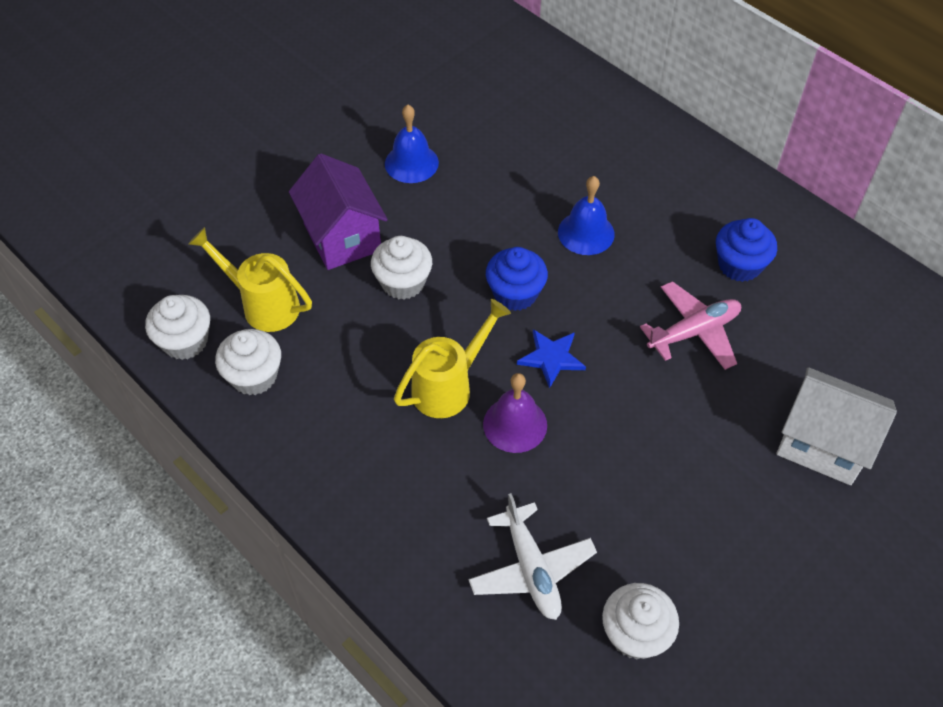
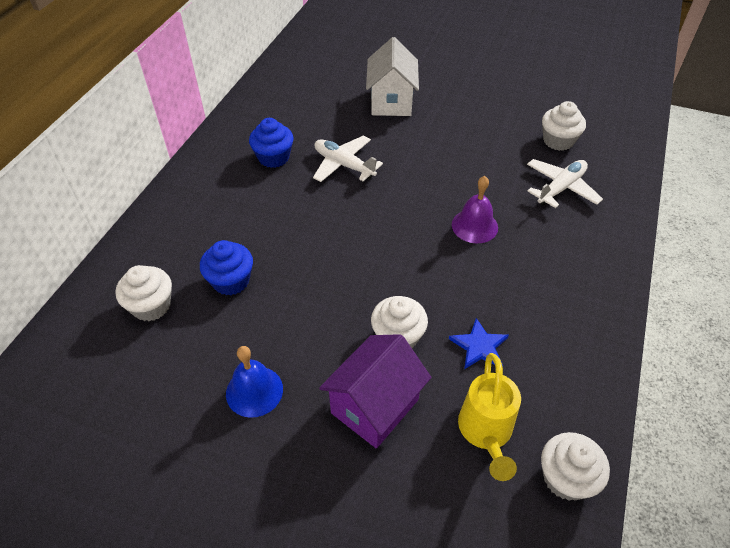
camera: 115 degrees left, 5 degrees down
white cupcake [215,329,281,395] -> white cupcake moved to [115,265,172,321]
yellow watering can [394,299,511,418] -> none
blue cupcake [486,247,548,311] -> blue cupcake moved to [200,240,253,295]
blue star [517,329,586,388] -> blue star moved to [449,318,509,369]
blue bell [558,176,615,255] -> none
pink plane [640,281,741,370] -> white plane [313,136,383,182]

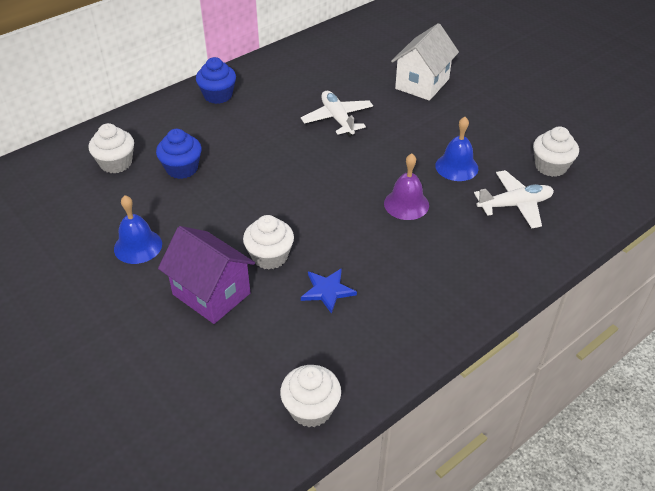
camera: 30 degrees right, 5 degrees down
blue cupcake [249,118,293,168] -> blue cupcake moved to [196,57,236,104]
purple house [319,334,431,448] -> purple house turned 60 degrees clockwise [158,226,255,324]
yellow watering can [458,353,521,481] -> none
none -> blue bell [435,117,478,181]

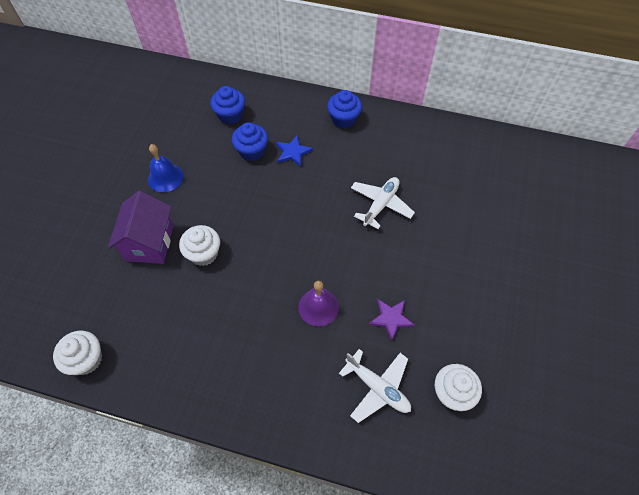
camera: 55 degrees right, 15 degrees up
white cupcake [89,123,134,174] -> blue cupcake [210,86,245,124]
blue star [301,268,357,314] -> blue star moved to [276,135,313,167]
white house [391,23,459,101] -> none
blue bell [435,117,478,181] -> purple star [369,299,415,341]

